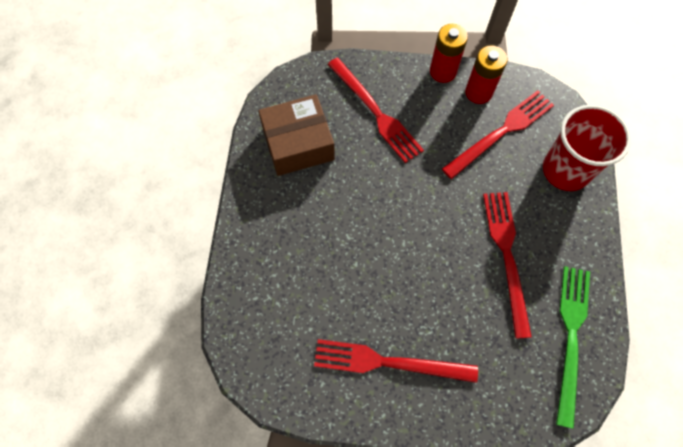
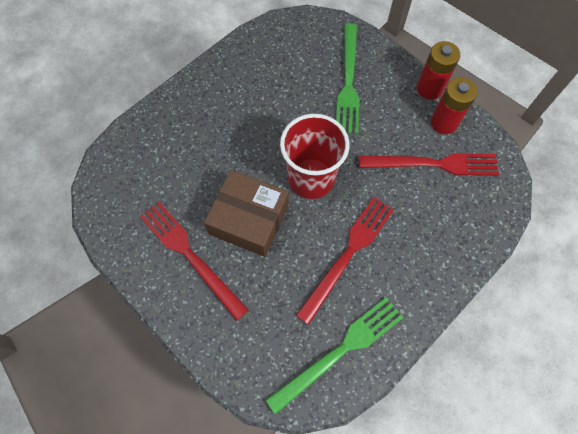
camera: 40 degrees right, 0 degrees up
brown box [258,94,335,176] -> brown box moved to [204,170,289,257]
red fork [327,58,424,163] -> green fork [336,24,359,134]
red cup [543,105,631,191] -> red cup moved to [280,114,350,199]

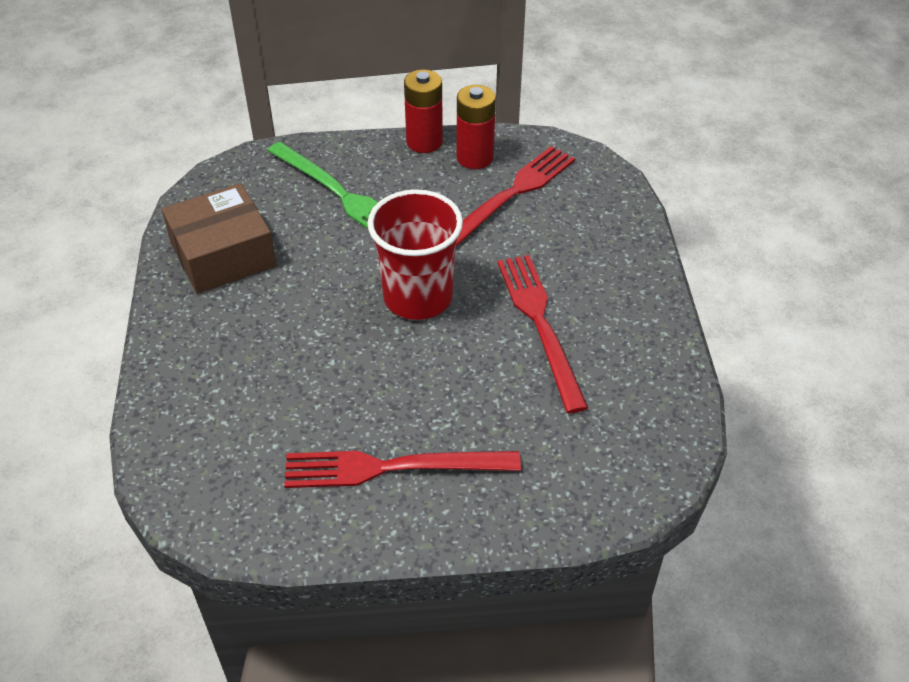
camera: 50 degrees left, 20 degrees down
brown box [204,170,289,257] -> brown box moved to [162,183,276,294]
green fork [266,297,404,415] -> none

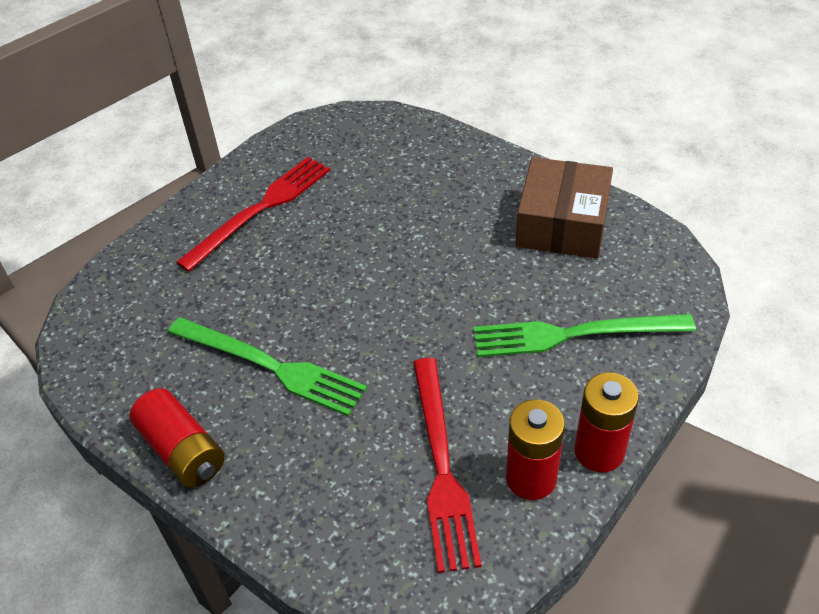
camera: 135 degrees right, 0 degrees up
red cup [367,189,463,320] -> none
red fork [497,255,588,413] -> green fork [168,317,367,416]
none -> red battery [130,388,225,488]

